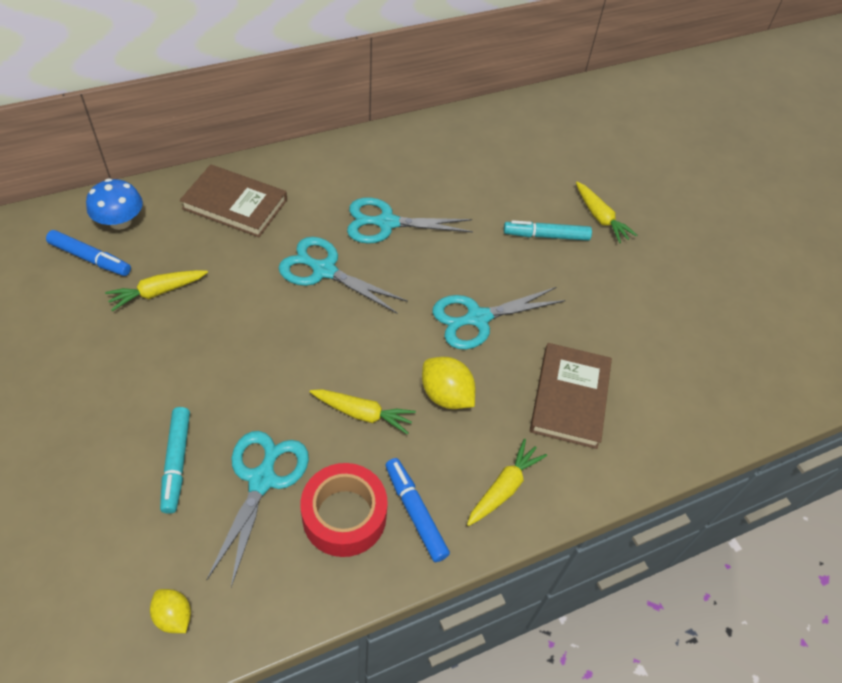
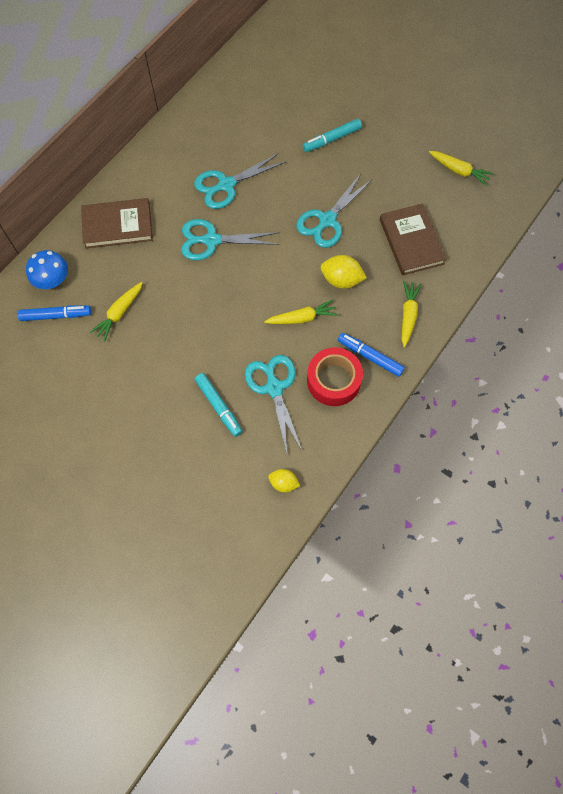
camera: 25 degrees left, 15 degrees up
yellow carrot [576,182,637,243] -> yellow carrot moved to [429,151,494,186]

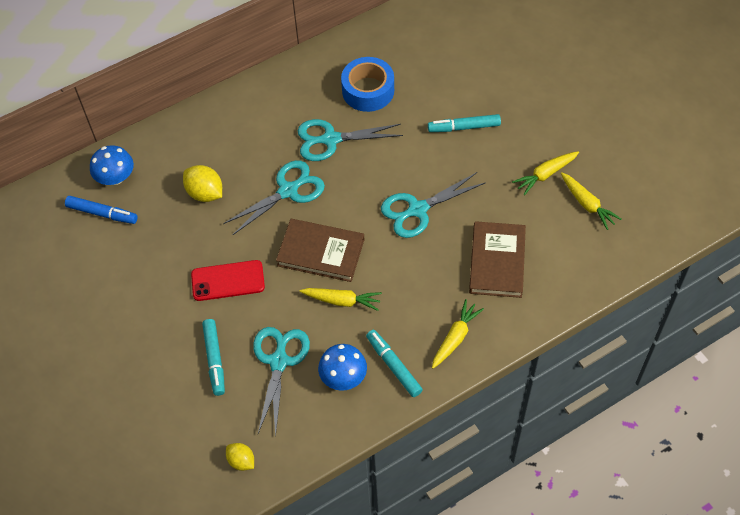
camera: 25 degrees right, 10 degrees down
brown book [81,198,153,249] -> brown book moved to [276,219,365,282]
yellow carrot [90,282,143,341] -> yellow carrot moved to [512,151,579,195]
turquoise scissors [181,219,279,261] -> turquoise scissors turned 120 degrees clockwise [223,160,325,235]
red tape [307,347,363,406] -> blue mushroom [318,344,367,391]
yellow lemon [320,255,367,289] -> yellow lemon moved to [183,165,222,202]
blue marker [338,333,405,377] -> turquoise marker [366,330,423,397]
none -> red phone [191,260,265,301]
none -> blue tape [341,57,394,112]

